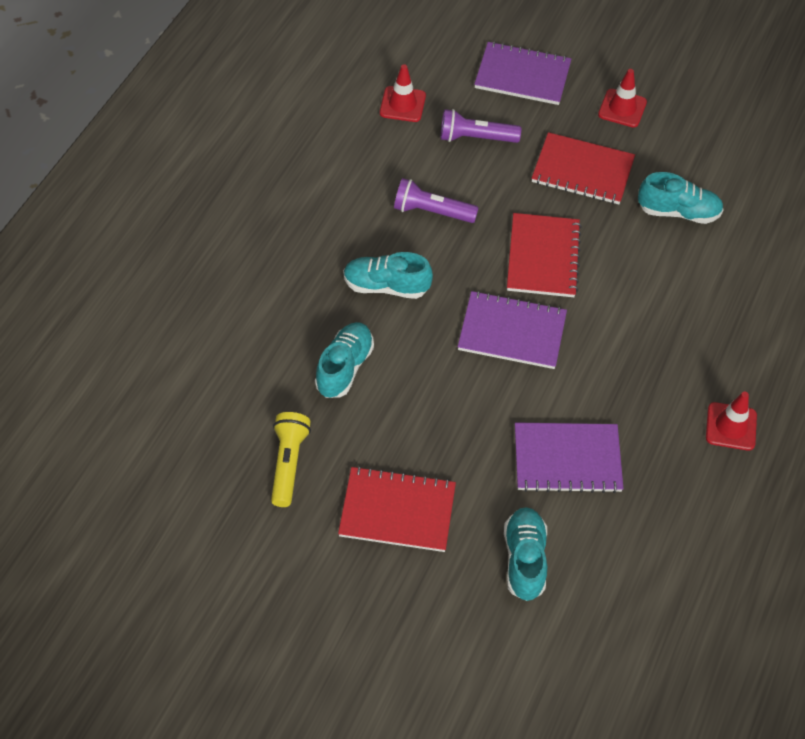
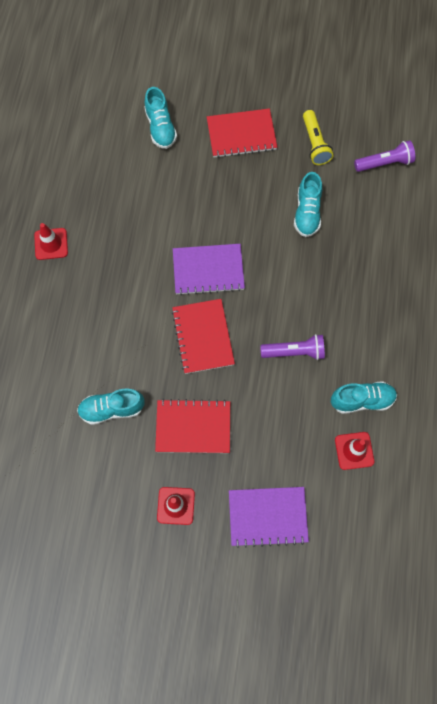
camera: 165 degrees right, 15 degrees up
turquoise shoe [343,252,433,299] -> turquoise shoe moved to [331,381,397,414]
purple flashlight [440,109,521,143] -> purple flashlight moved to [354,140,415,172]
purple notebook [515,422,624,493] -> none

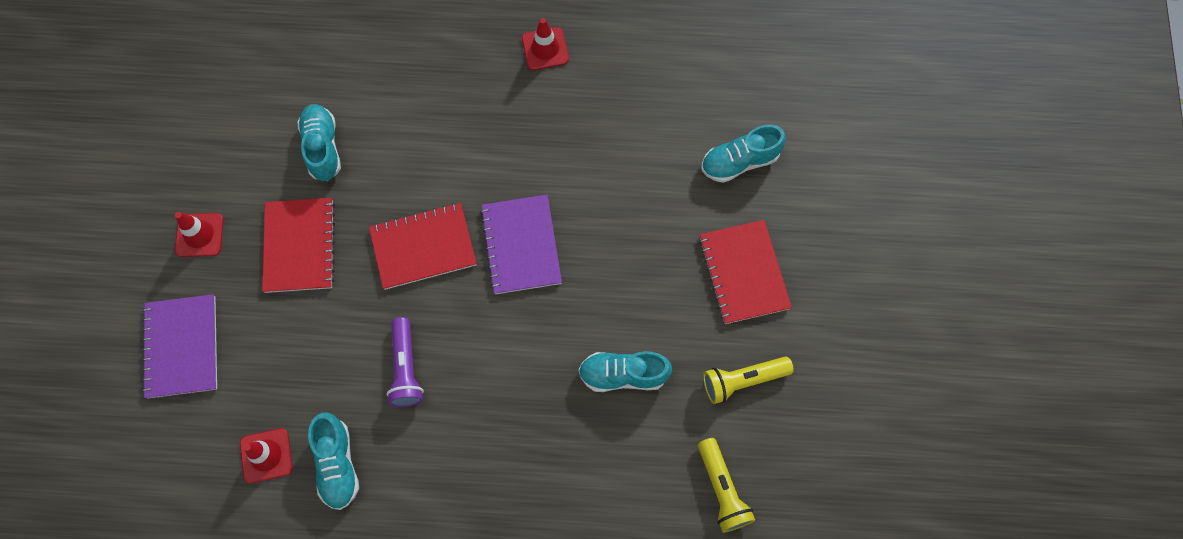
camera: 85 degrees right, 0 degrees up
purple flashlight [354,140,415,172] -> yellow flashlight [698,438,755,533]

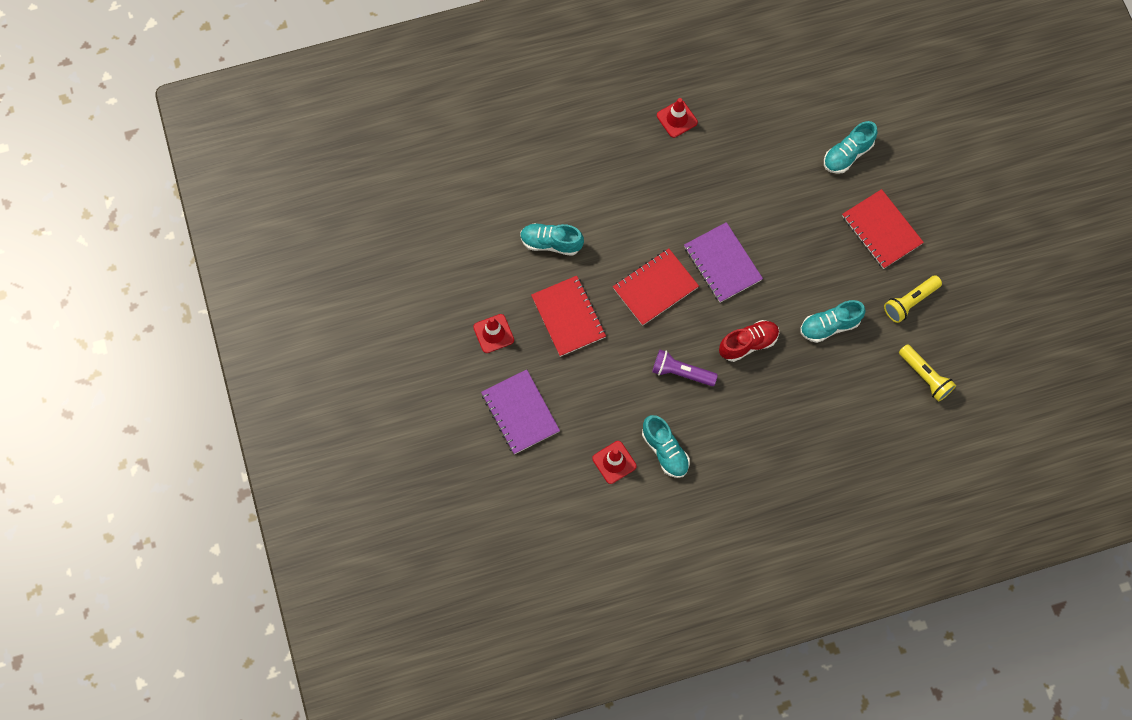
camera: 20 degrees left, 0 degrees up
turquoise shoe [297,104,341,181] -> turquoise shoe turned 45 degrees counterclockwise [520,223,584,256]
purple flashlight [387,317,424,407] -> purple flashlight turned 135 degrees clockwise [652,350,718,386]
none -> red shoe [719,320,779,362]

